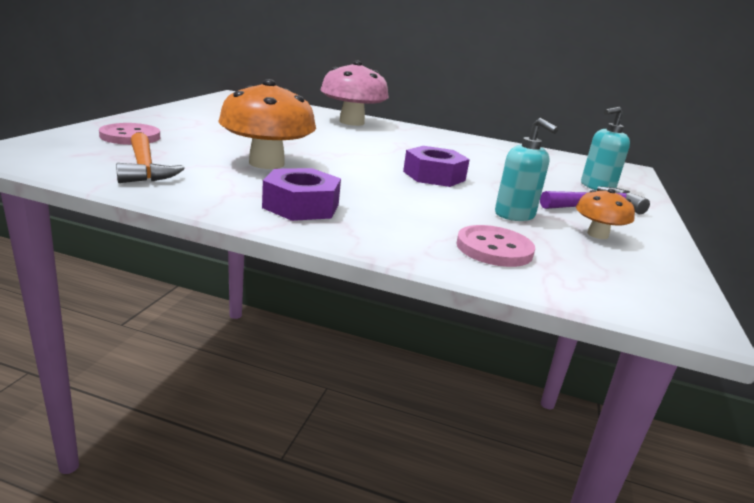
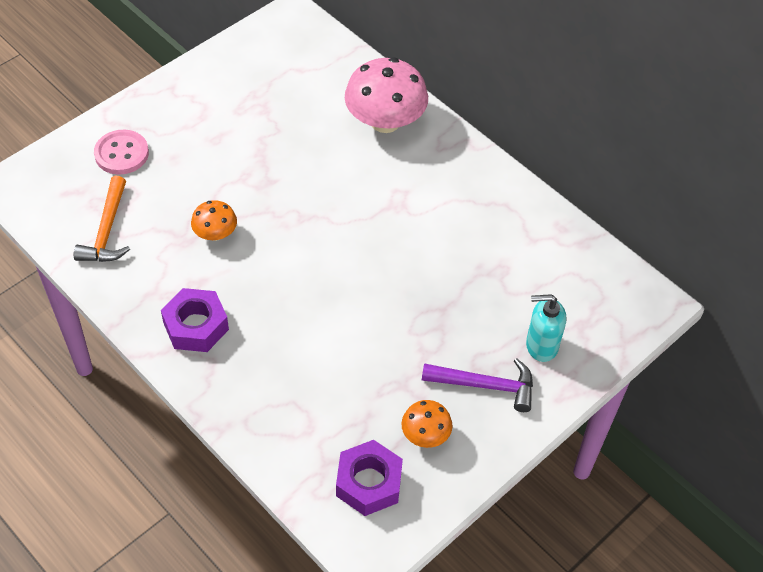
camera: 30 degrees right, 30 degrees up
orange mushroom [218,79,316,169] -> orange mushroom [191,200,237,241], size x0.51
purple nut [403,146,470,187] -> purple nut moved to [336,440,403,516]
pink button [456,225,535,267] -> none
turquoise soap dispenser [495,118,559,221] -> none

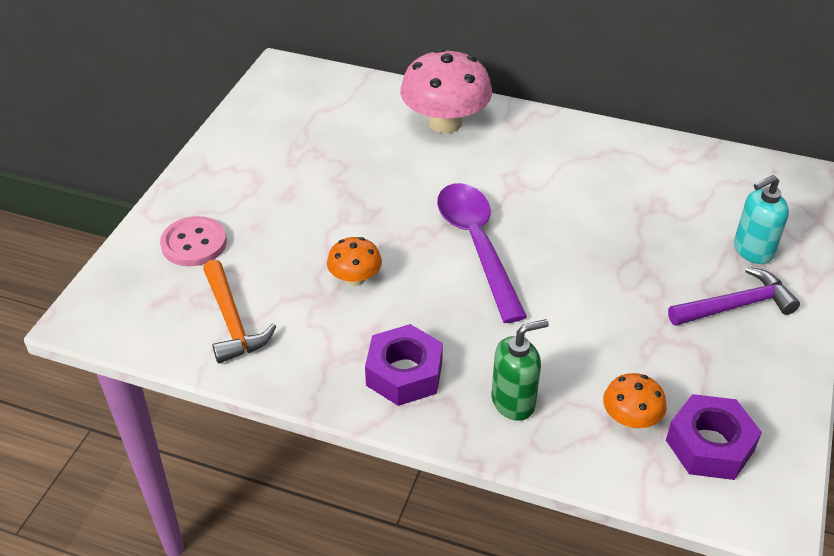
camera: 25 degrees left, 10 degrees down
orange mushroom [401,400,453,448] -> orange mushroom moved to [603,373,666,428]
none -> purple spoon [437,183,527,323]
none -> green soap dispenser [492,319,549,421]

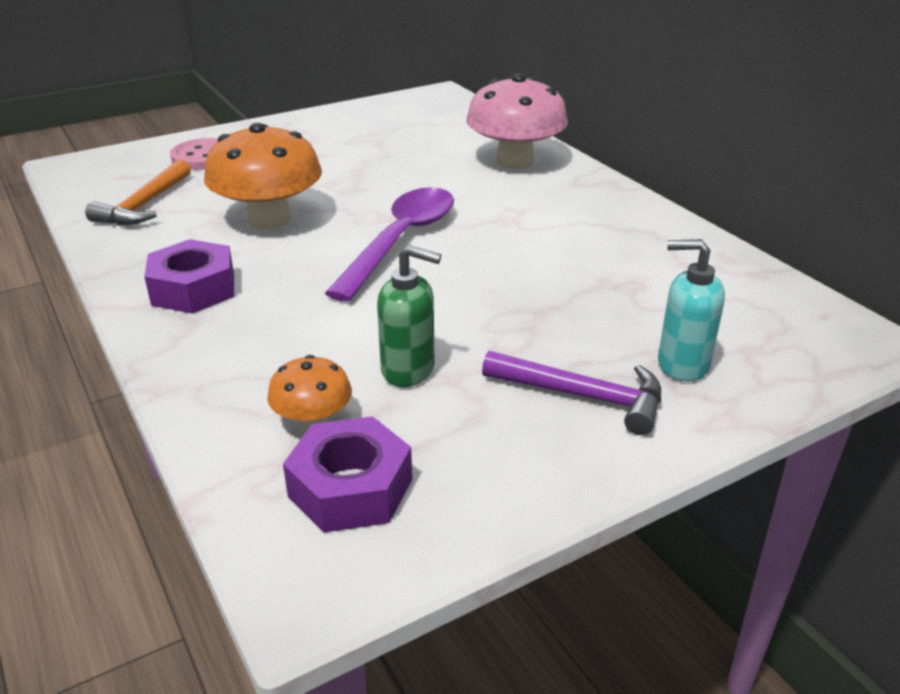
camera: 40 degrees right, 10 degrees down
orange mushroom [327,237,382,286] -> orange mushroom [204,123,322,229], size x1.95
green soap dispenser [492,319,549,421] -> green soap dispenser moved to [377,245,441,387]

